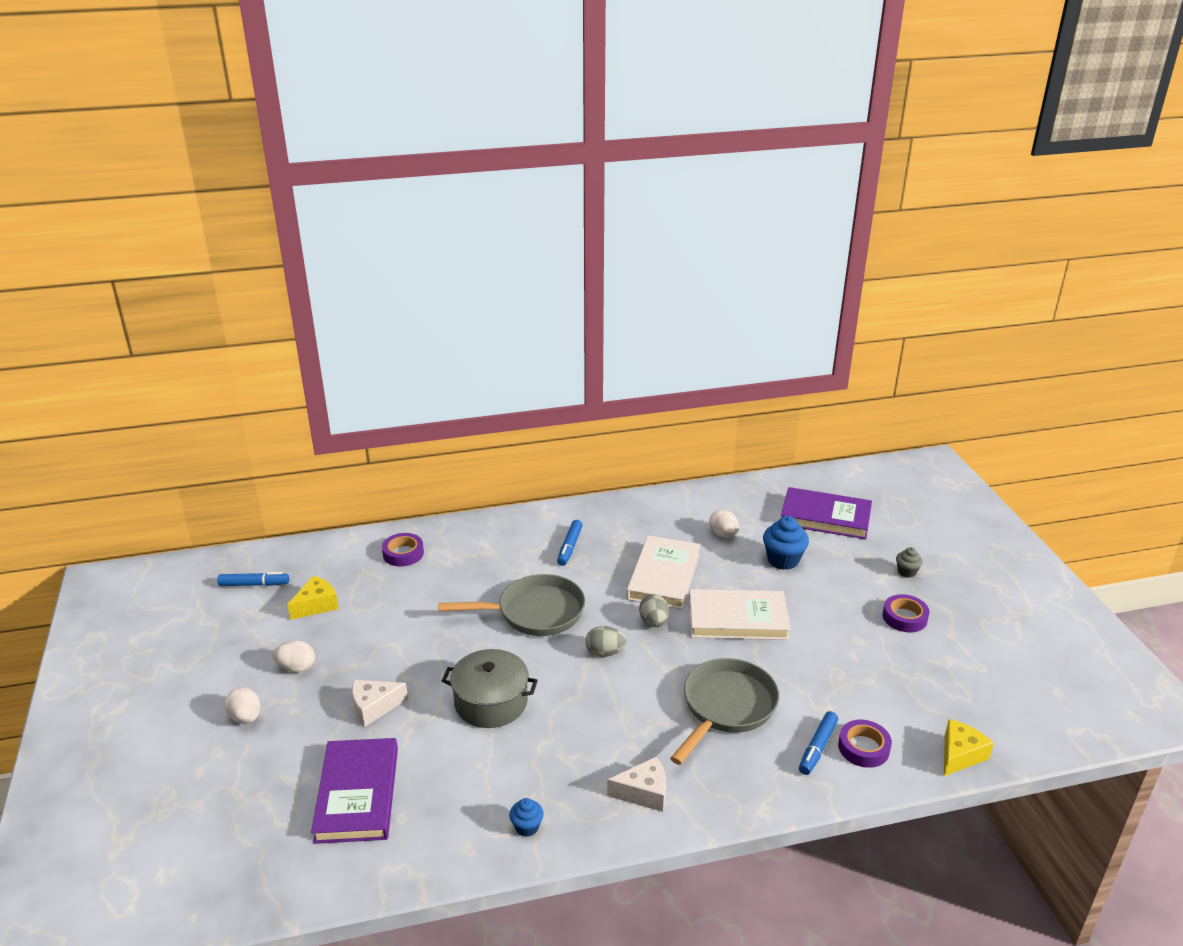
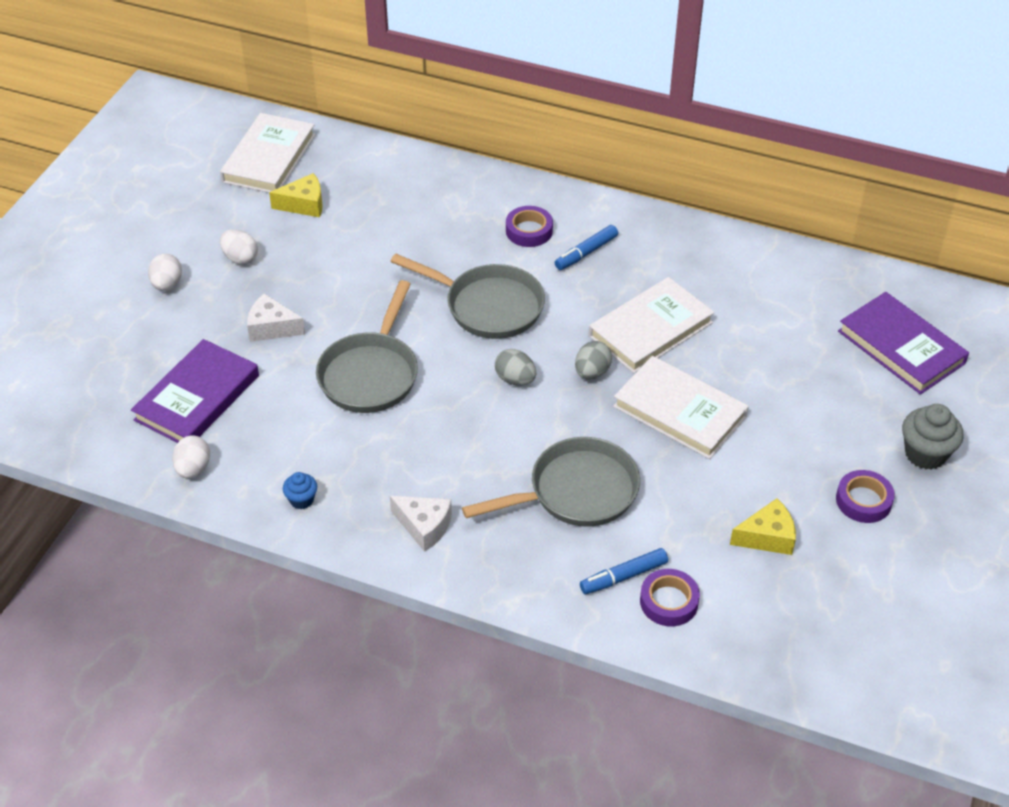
camera: 35 degrees right, 15 degrees up
blue marker [218,572,289,586] -> white book [220,113,316,193]
purple tape [382,533,424,567] -> purple tape moved to [506,206,553,247]
grey pot [442,649,538,728] -> grey pan [316,280,418,413]
white egg [709,509,739,538] -> white egg moved to [172,436,210,478]
blue cupcake [763,516,809,570] -> none
grey cupcake [896,547,923,578] -> grey cupcake [902,404,964,470], size x1.77
yellow cheese [944,719,994,776] -> yellow cheese moved to [730,498,796,555]

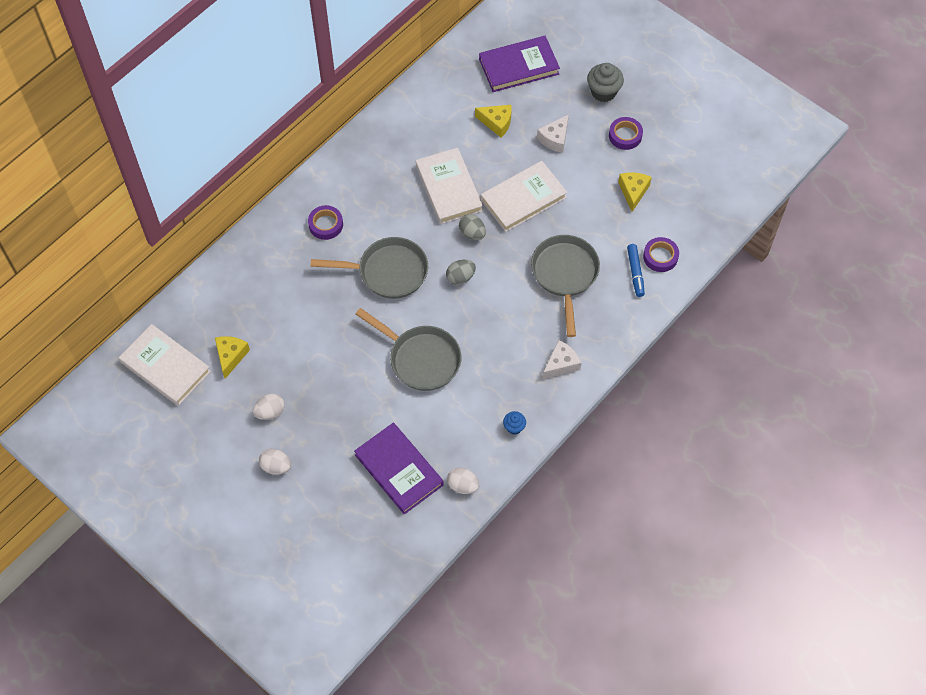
camera: 70 degrees left, 15 degrees up
white cheese [247,293,305,342] -> white cheese moved to [537,114,569,153]
grey pan [390,254,545,339] -> grey pan turned 45 degrees clockwise [311,237,428,299]
blue marker [555,225,618,270] -> none
none -> yellow cheese [475,105,512,137]

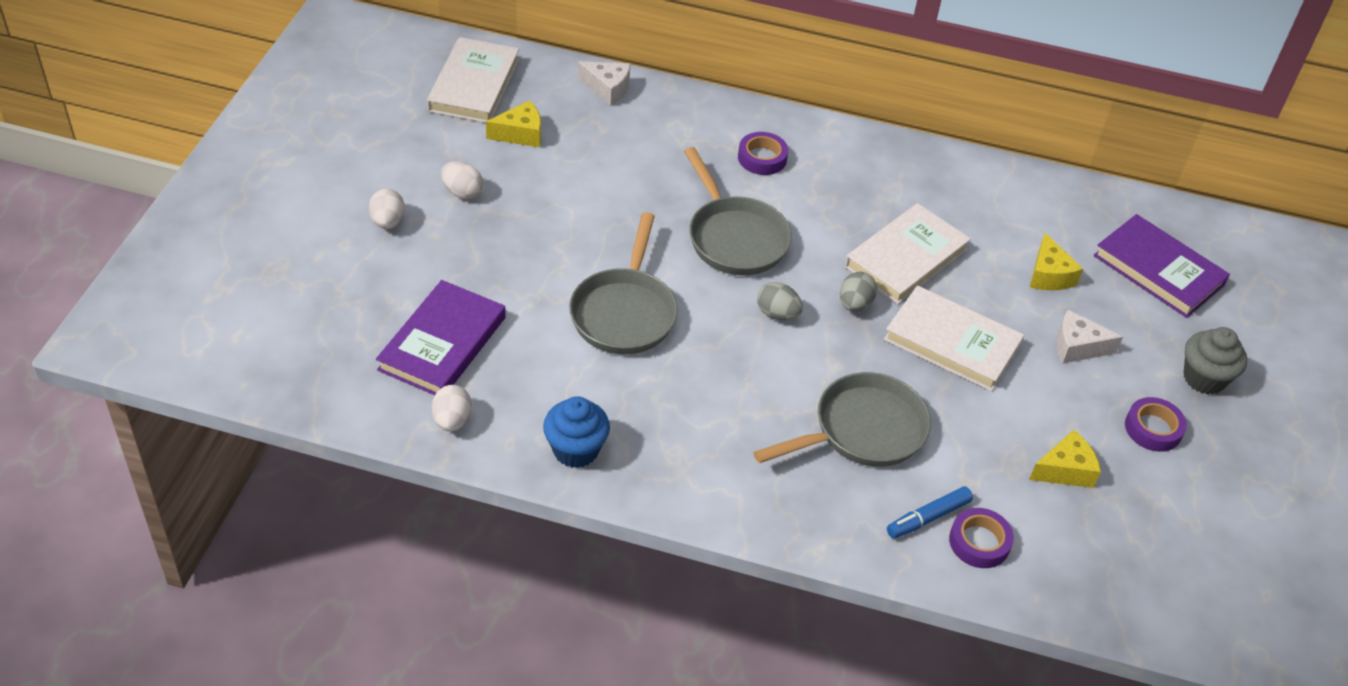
camera: 60 degrees right, 15 degrees down
blue cupcake [503,411,526,434] -> blue cupcake [543,396,610,468], size x1.77
white cheese [542,340,582,380] -> white cheese moved to [578,61,630,106]

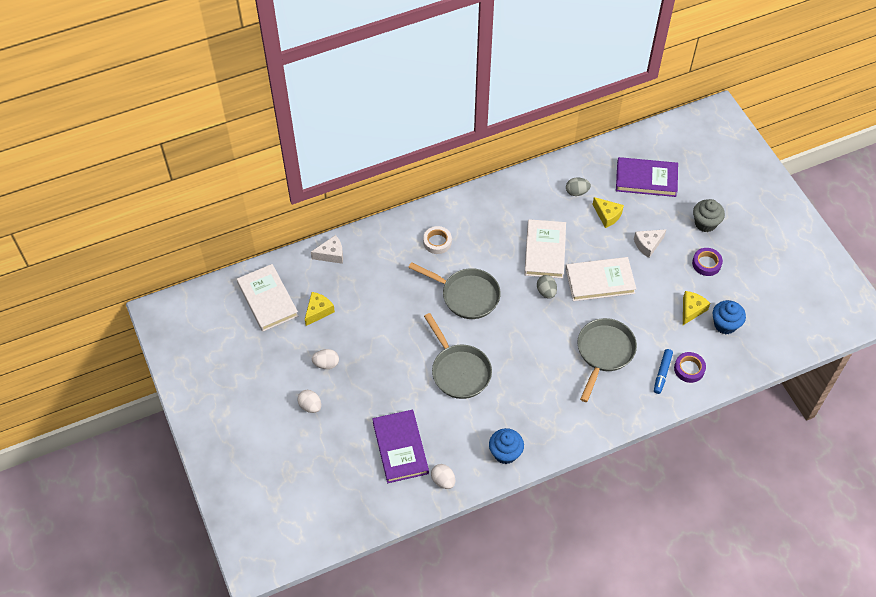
camera: 35 degrees left, 10 degrees up
purple tape [738,132,788,175] -> white tape [423,226,452,254]
grey egg [757,282,803,320] -> grey egg moved to [566,177,591,196]
none -> blue cupcake [713,300,746,334]

